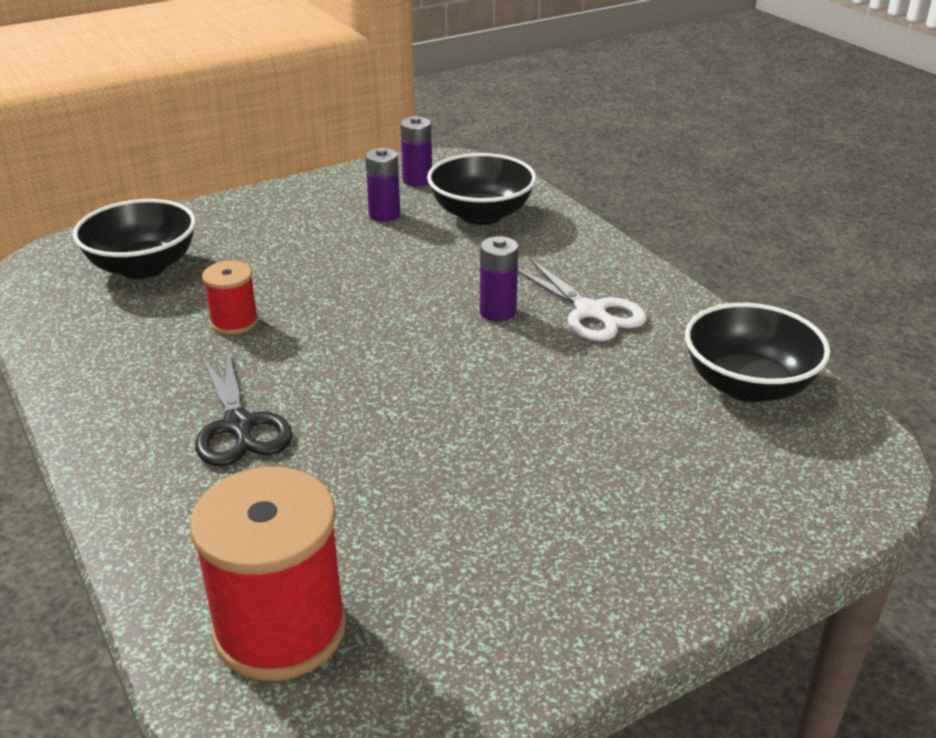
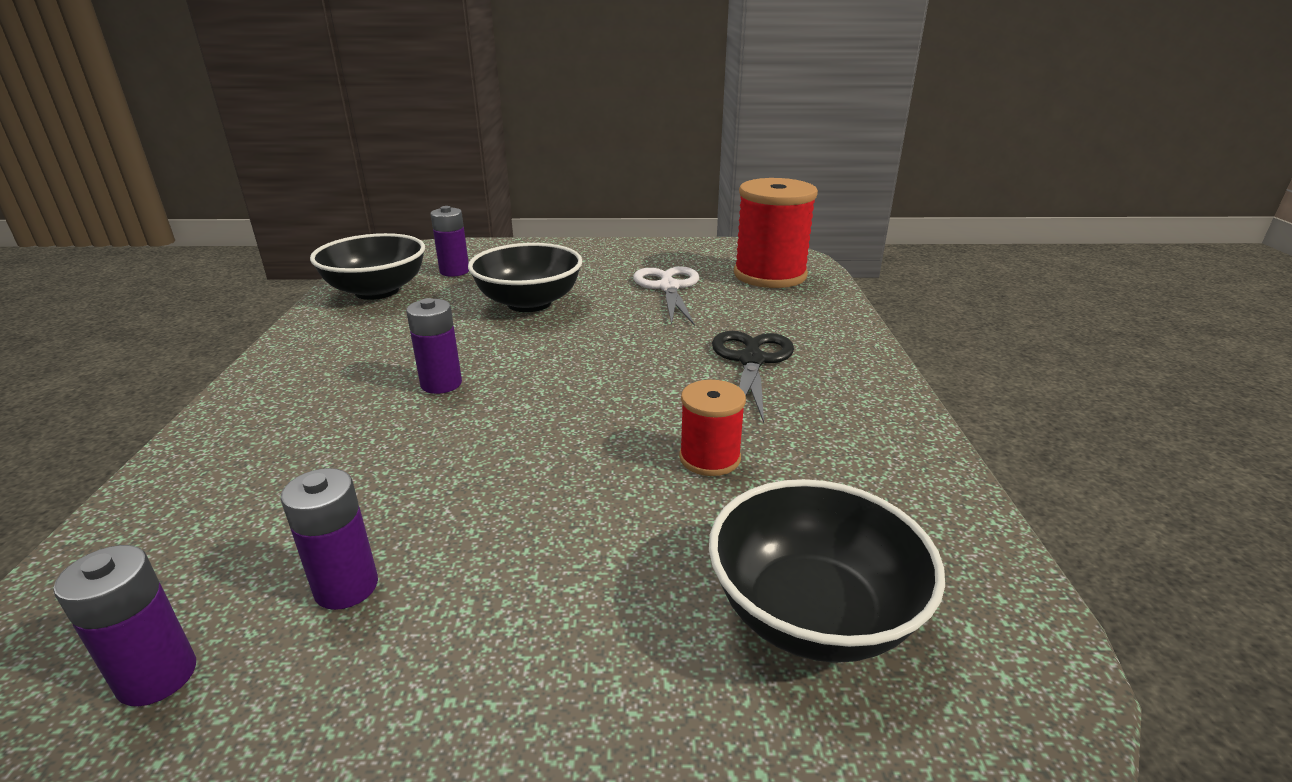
camera: 150 degrees left, 5 degrees down
black bowl [427,153,536,225] -> black bowl moved to [468,243,582,312]
white scissors [518,259,647,341] -> white scissors moved to [633,266,699,326]
none -> purple battery [431,206,469,277]

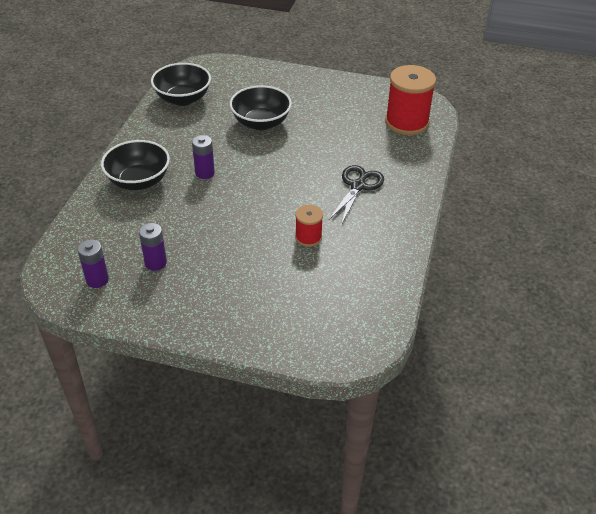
camera: 15 degrees right, 15 degrees up
purple battery [431,206,469,277] -> none
white scissors [633,266,699,326] -> none
black bowl [709,479,945,663] -> black bowl moved to [101,140,170,190]

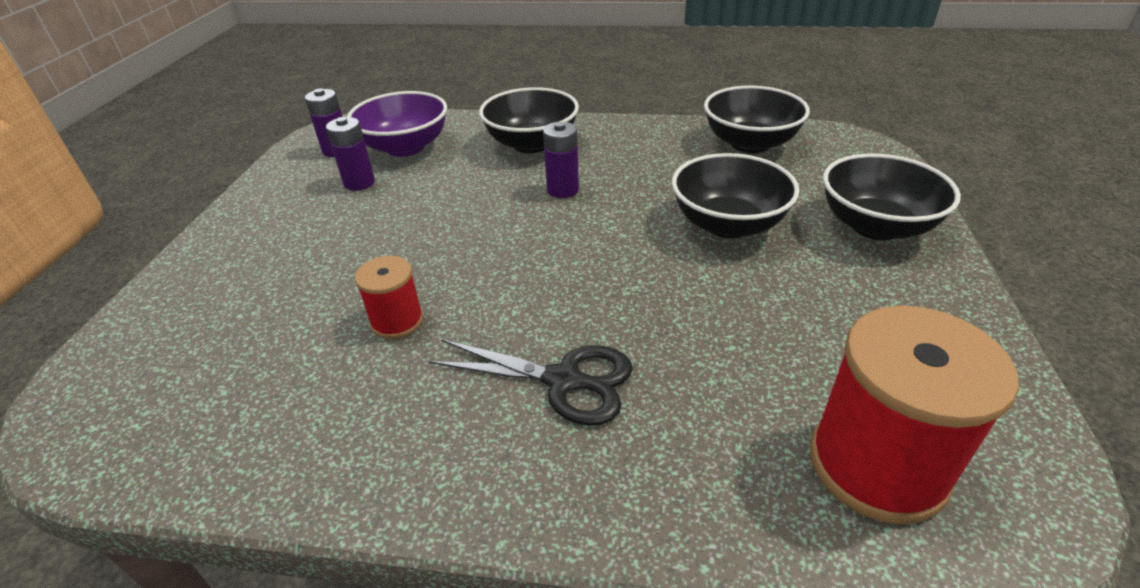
camera: 85 degrees right, 5 degrees down
none -> purple bowl [347,91,447,157]
none -> black bowl [823,154,961,240]

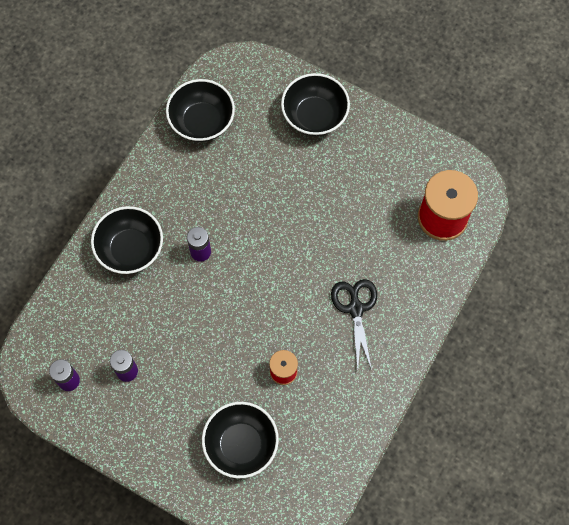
camera: 70 degrees left, 30 degrees up
purple bowl [347,91,447,157] -> none
black scissors [429,339,633,426] -> black scissors turned 45 degrees counterclockwise [331,279,377,370]
black bowl [672,153,800,238] -> black bowl moved to [202,402,279,478]

